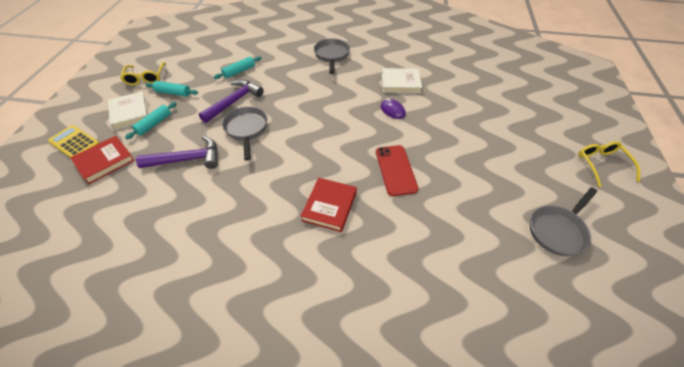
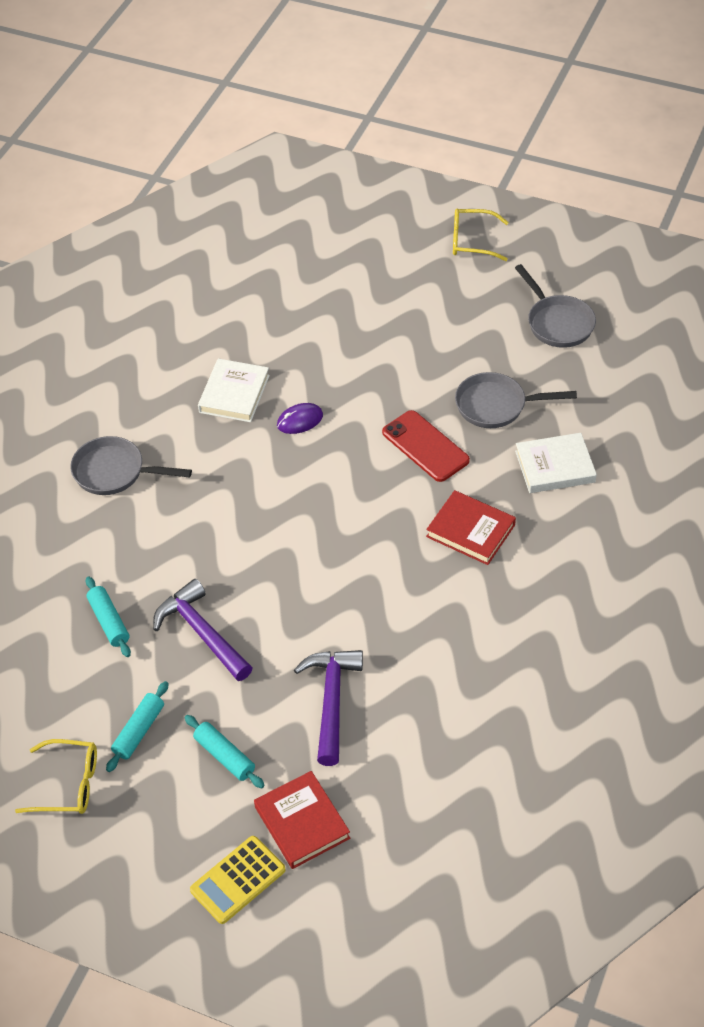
camera: 75 degrees left, 0 degrees up
white book [108,91,149,130] -> white book moved to [515,433,597,493]
grey pan [222,107,267,160] -> grey pan moved to [455,372,577,428]
red phone [376,145,419,196] -> red phone turned 45 degrees clockwise [382,410,470,482]

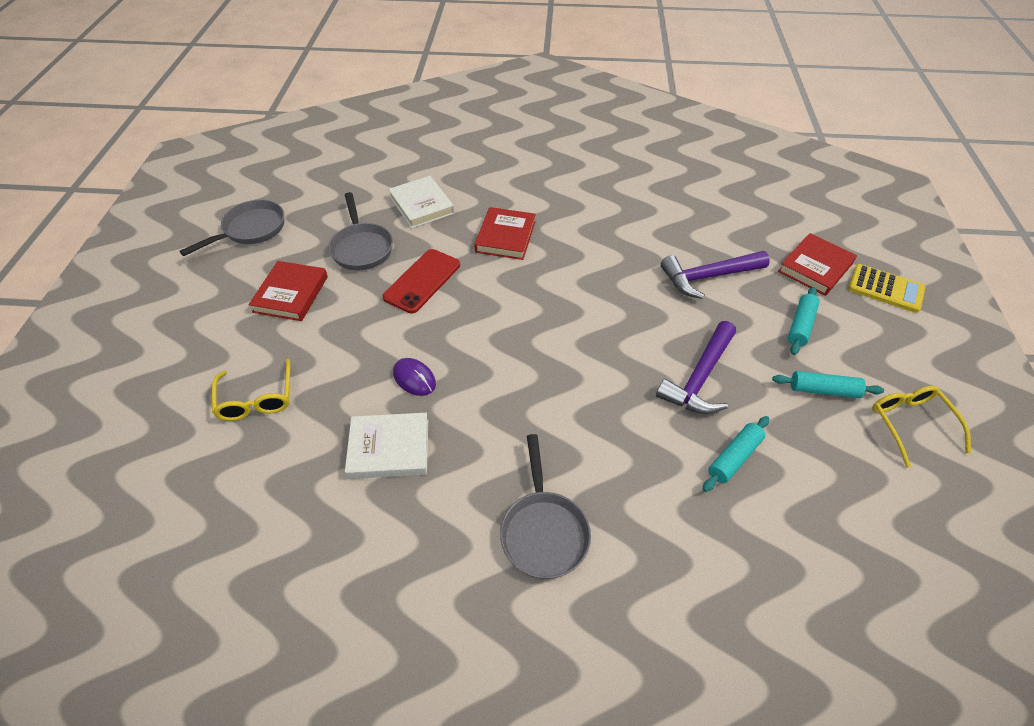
camera: 110 degrees left, 0 degrees up
yellow glasses [453,209,509,261] -> yellow glasses moved to [212,359,290,421]
none -> red book [248,261,328,321]

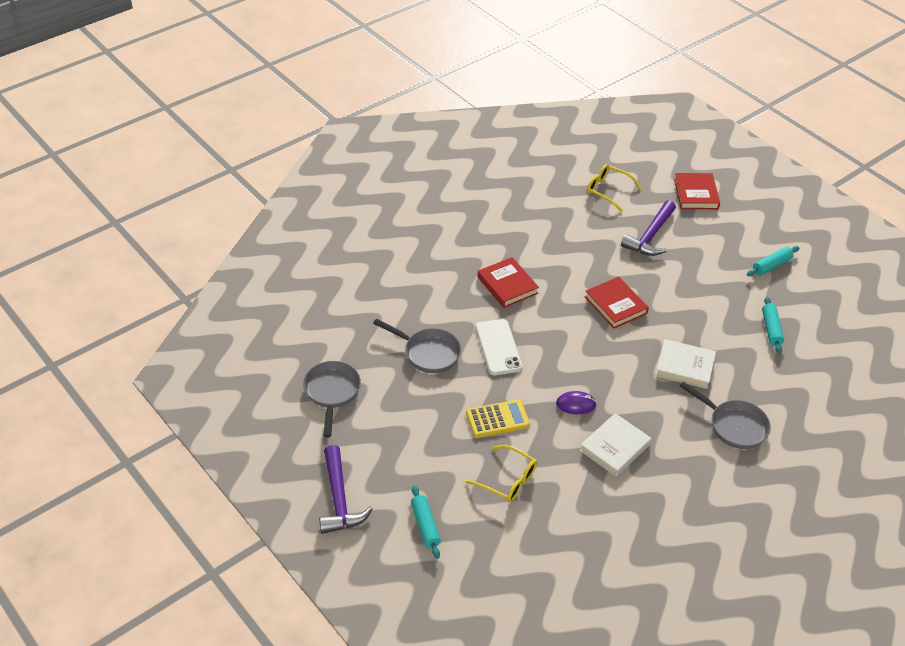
camera: 45 degrees left, 5 degrees down
red book [248,261,328,321] -> red book moved to [585,277,649,329]
red phone [382,249,460,313] -> white phone [475,319,523,375]
white book [388,176,455,228] -> white book moved to [655,339,716,389]
purple hammer [656,321,736,414] -> purple hammer moved to [319,445,373,534]
turquoise rolling pin [788,287,820,355] -> turquoise rolling pin moved to [411,485,441,559]
yellow calculator [848,264,925,313] -> yellow calculator moved to [466,399,530,438]
yellow glasses [872,386,971,468] -> yellow glasses moved to [587,164,642,212]

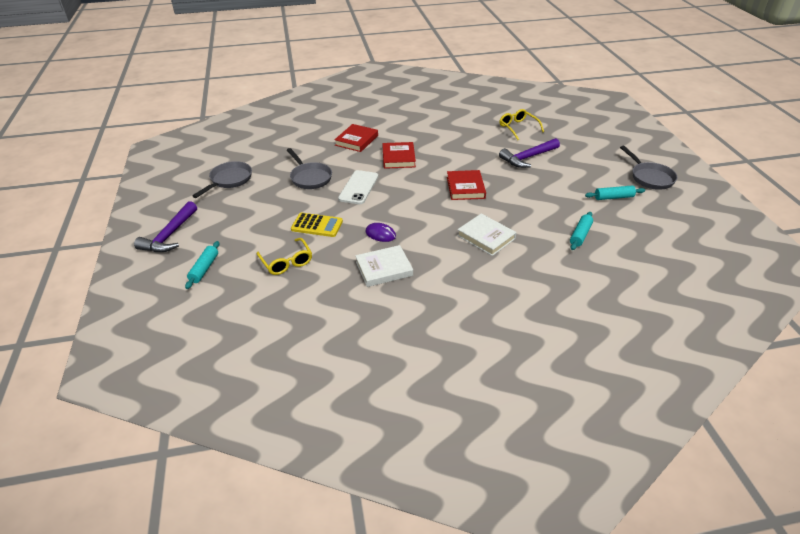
camera: 30 degrees right, 5 degrees down
red book [674,173,720,209] -> red book moved to [334,124,378,152]
grey pan [680,382,771,449] -> grey pan moved to [620,146,678,190]

